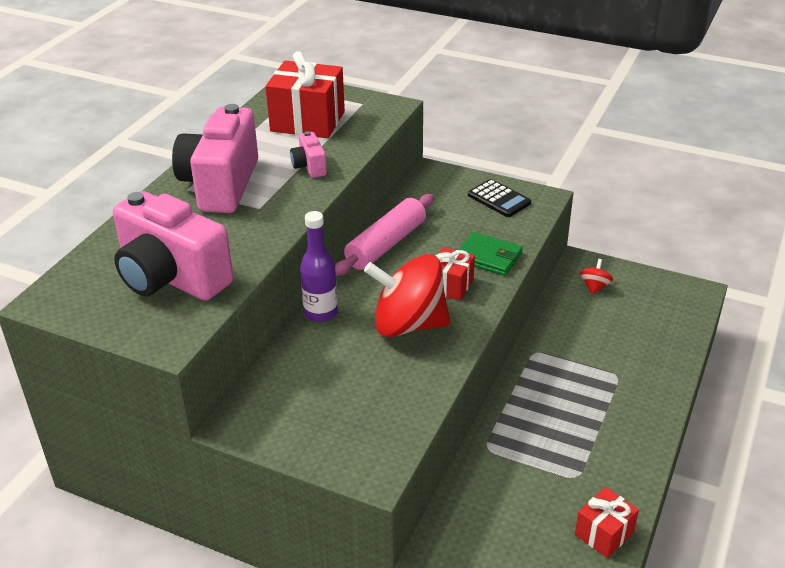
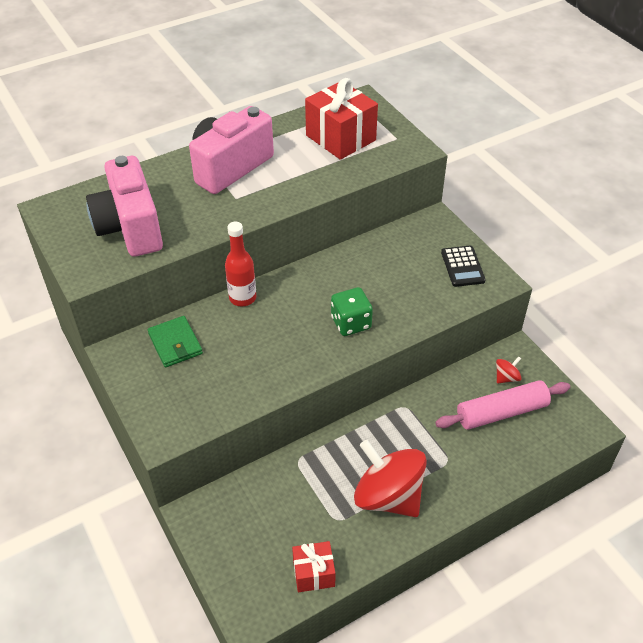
camera: 35 degrees right, 10 degrees up
pink camera [290,131,327,178] -> none
purple bottle [300,211,338,322] -> red bottle [225,222,256,306]
pink rolling pin [335,194,434,276] -> pink rolling pin moved to [435,380,570,430]
red spinning top [364,254,450,337] -> red spinning top moved to [354,440,427,517]
red gift [436,247,475,301] -> green dice [331,287,373,336]
green wallet [459,232,523,276] -> green wallet moved to [147,316,203,368]

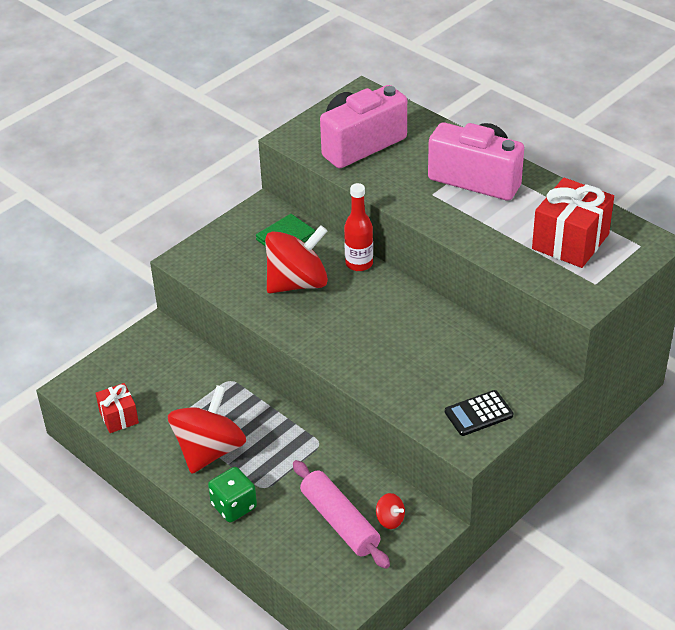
camera: 75 degrees right, 5 degrees down
green dice [331,287,373,336] -> green dice moved to [208,467,257,522]
none -> red spinning top [265,225,328,293]

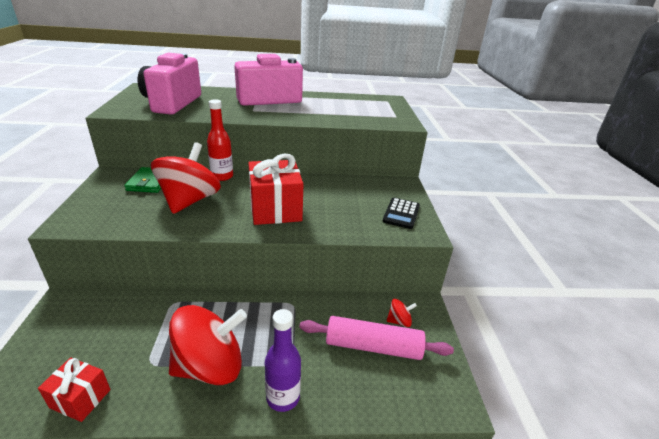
camera: 50 degrees left, 10 degrees down
red spinning top [168,385,246,474] -> red spinning top turned 90 degrees clockwise [169,305,247,385]
green dice [208,467,257,522] -> purple bottle [265,309,301,412]
red gift [532,178,614,268] -> red gift moved to [248,154,303,225]

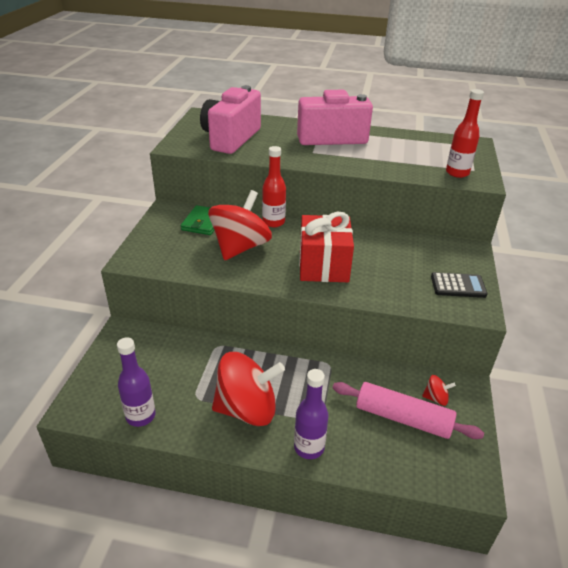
camera: 15 degrees right, 5 degrees up
red gift [38,358,111,422] -> purple bottle [117,337,156,427]
black calculator [382,198,420,229] -> black calculator turned 120 degrees counterclockwise [431,272,488,298]
none -> red bottle [446,89,484,178]

